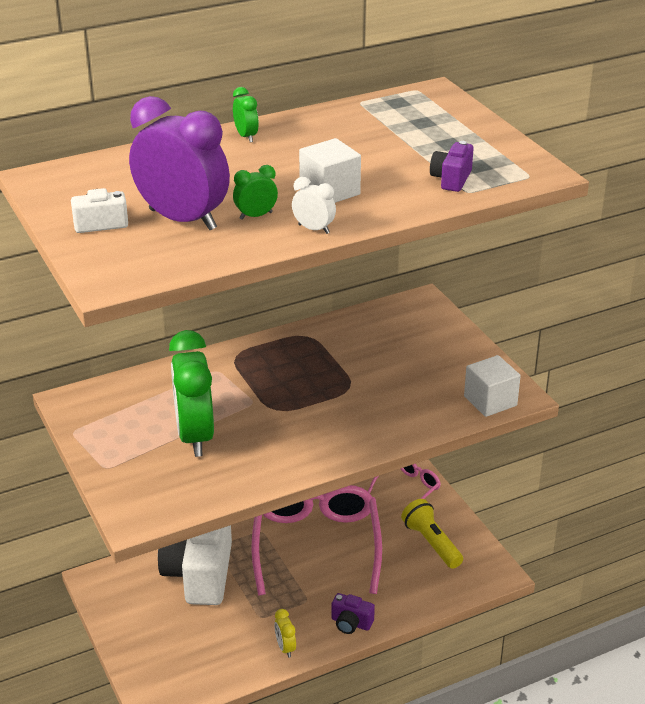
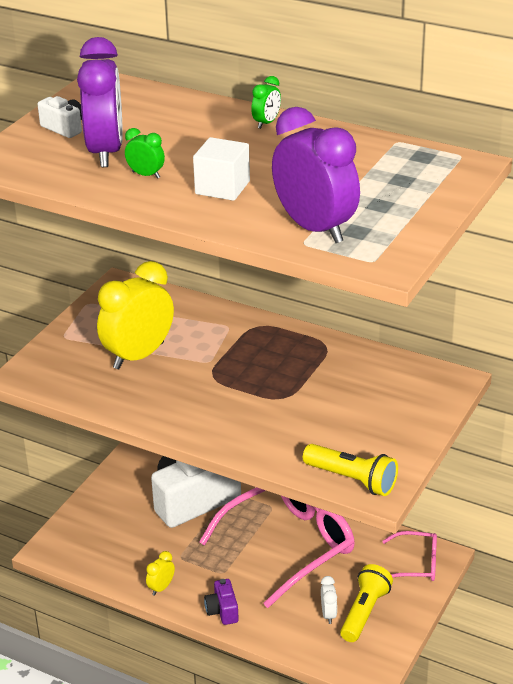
camera: 55 degrees right, 0 degrees up
green clock [169,330,214,457] -> yellow clock [97,261,174,369]
white clock [292,177,336,234] -> white clock moved to [321,576,337,624]
purple camera [430,141,474,192] -> purple clock [272,107,360,243]
white cube [464,355,521,417] -> yellow flashlight [303,444,398,496]

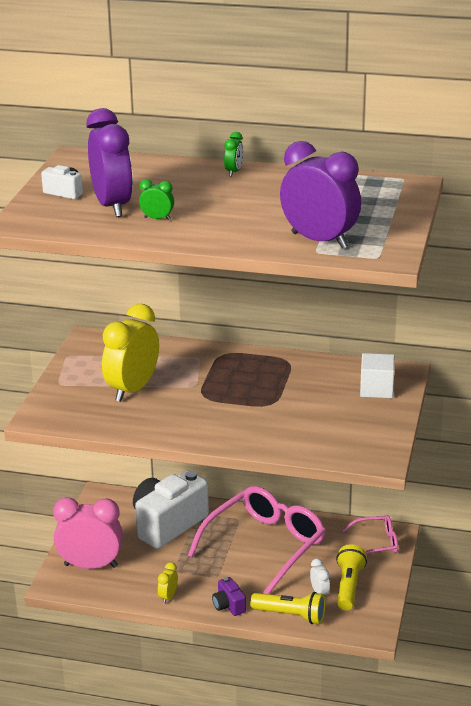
camera: 15 degrees left, 5 degrees down
white cube [193,137,250,201] -> white cube moved to [360,353,395,398]
yellow flashlight [303,444,398,496] -> yellow flashlight moved to [250,592,325,624]
none -> pink clock [53,497,123,569]

